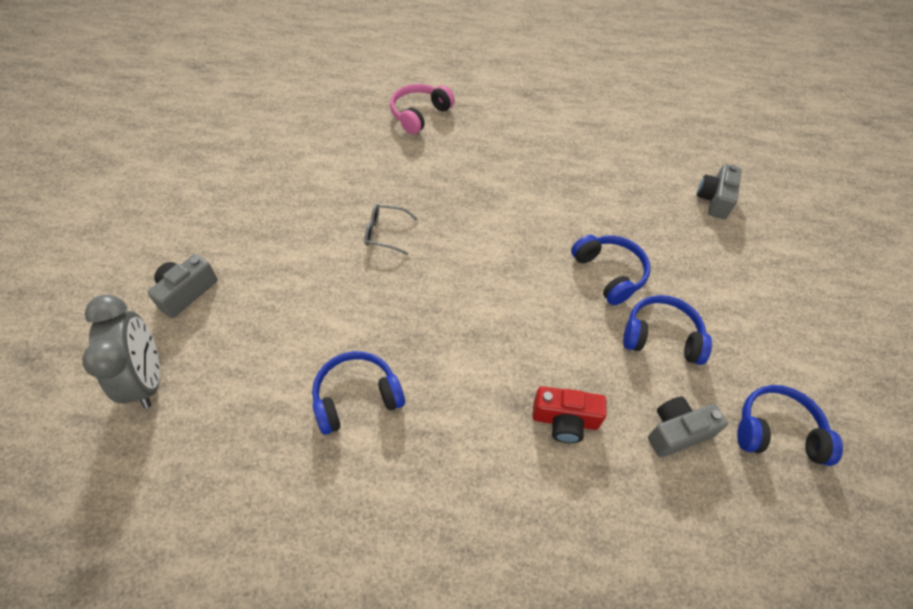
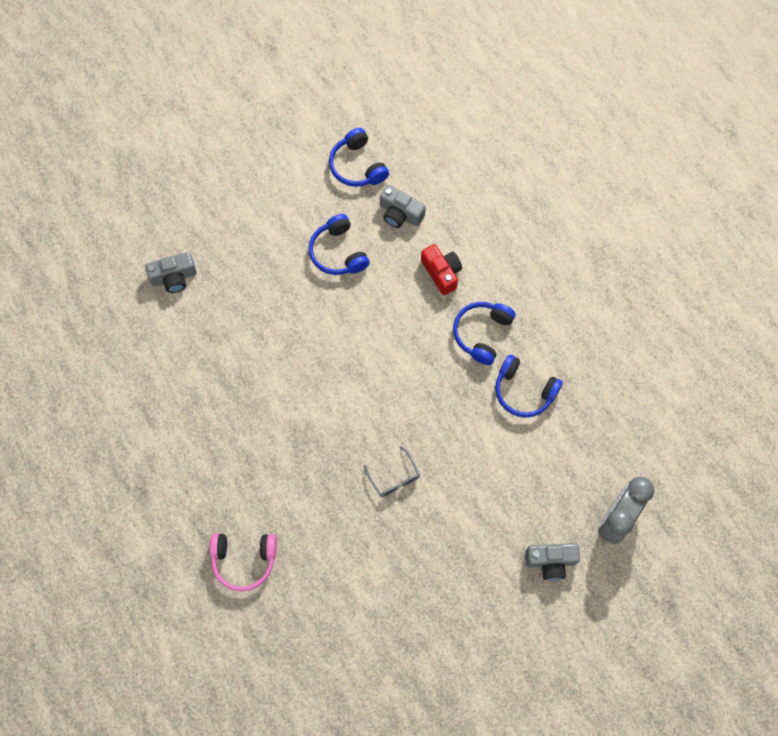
camera: 125 degrees left, 15 degrees up
blue headphones [571,235,650,305] -> blue headphones moved to [453,302,515,365]

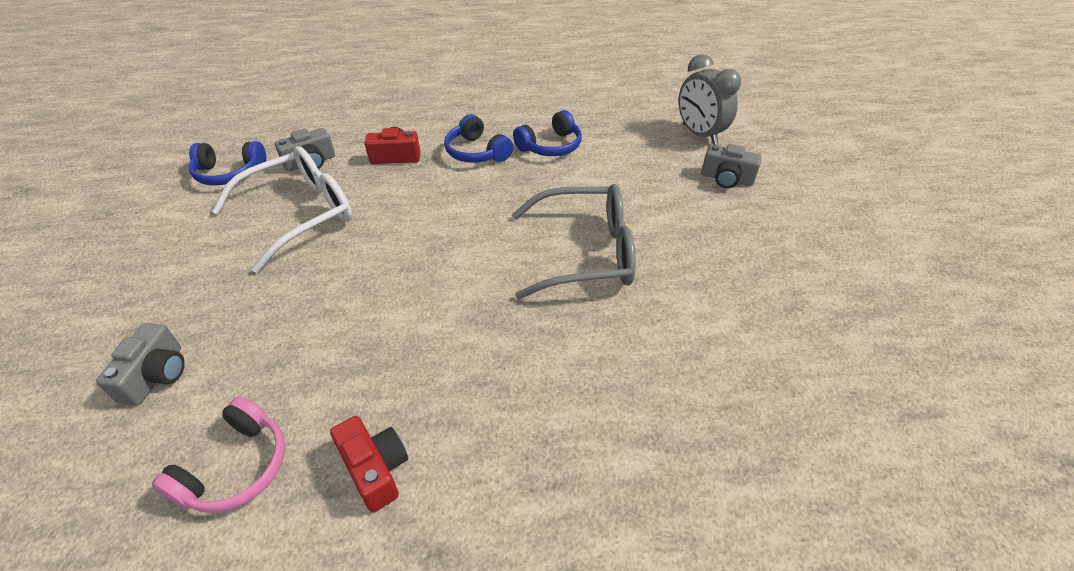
camera: 65 degrees left, 25 degrees down
pink headphones [210,533,277,592] -> pink headphones moved to [151,396,285,513]
blue headphones [309,214,370,275] -> white glasses [212,146,352,273]
grey glasses [364,446,420,497] -> grey glasses [512,184,636,299], size x2.30
grey camera [525,543,580,581] -> grey camera turned 90 degrees clockwise [701,144,762,188]
none -> red camera [330,416,408,513]

